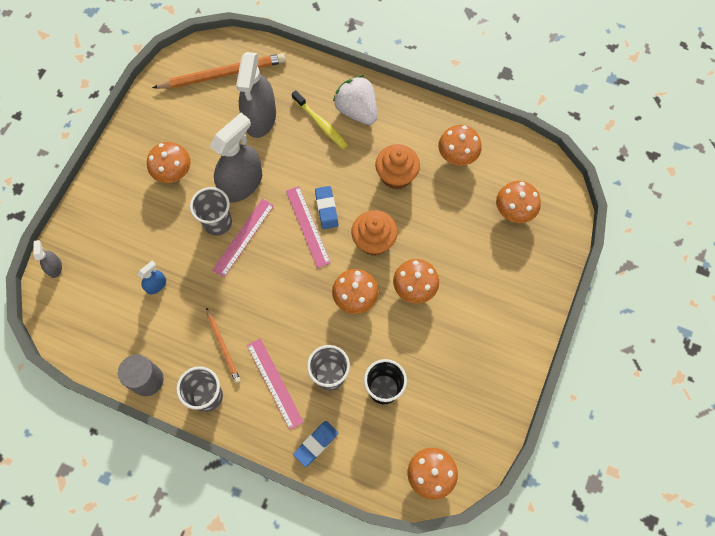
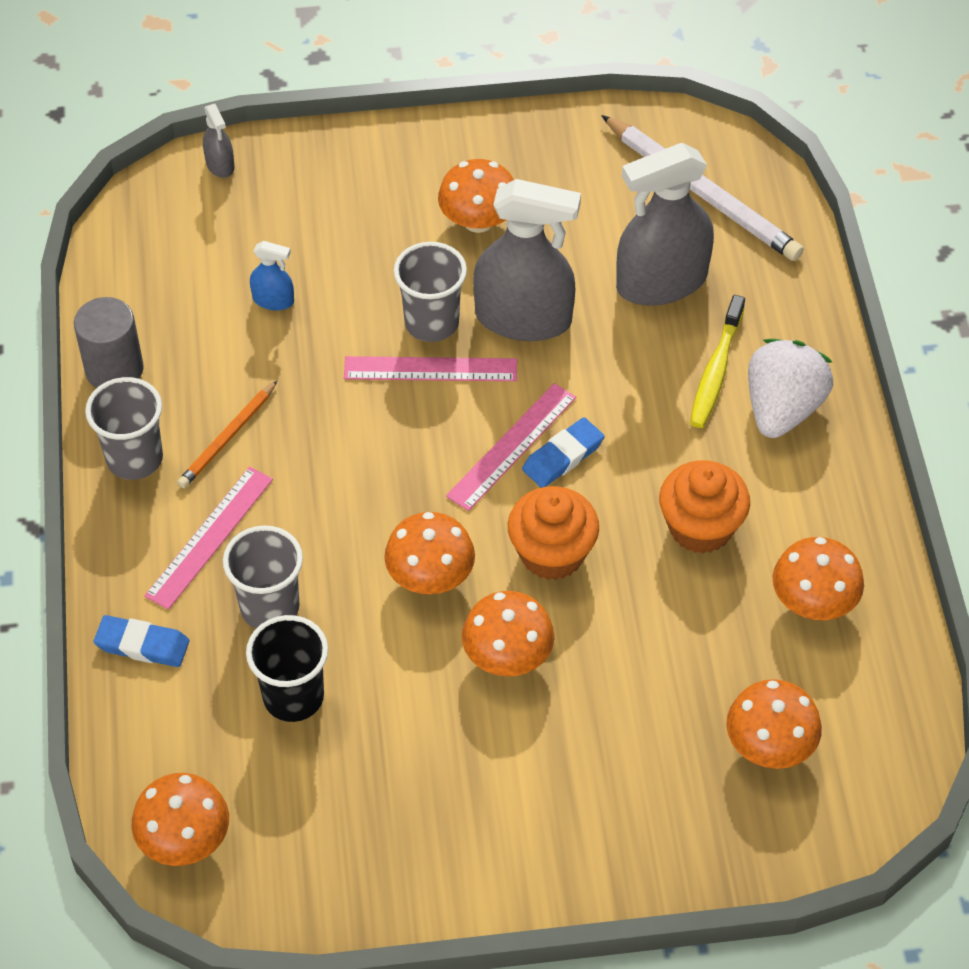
camera: 60 degrees right, 15 degrees down
grey spray bottle [33,240,62,278] -> grey spray bottle turned 105 degrees clockwise [203,104,234,178]
orange pencil [152,53,286,89] -> white pencil [601,115,804,261]

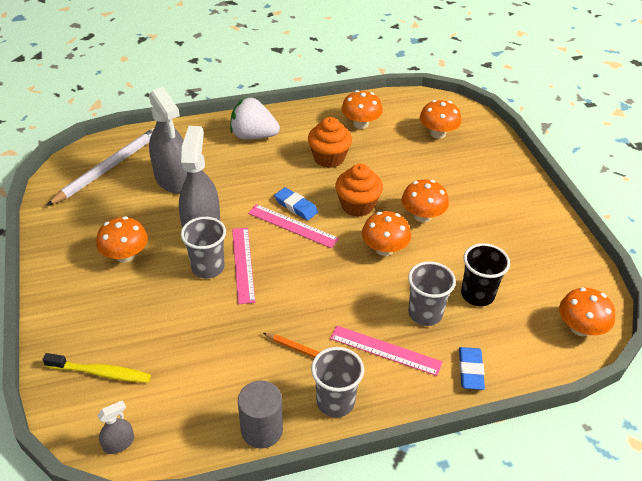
camera: 100 degrees left, 10 degrees down
grey spray bottle [203,104,234,178] -> grey spray bottle moved to [97,400,134,454]
blue spray bottle [250,241,294,310] -> none
yellow toothbrush [690,295,745,428] -> yellow toothbrush moved to [42,353,151,383]

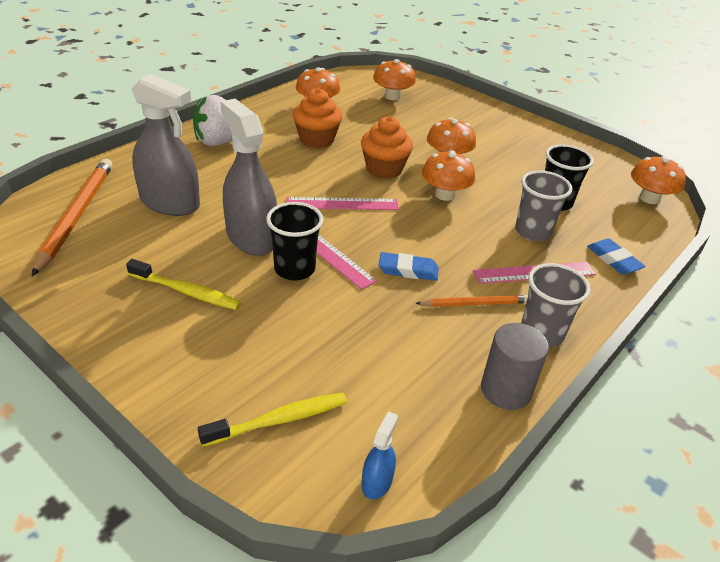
camera: 35 degrees left, 5 degrees down
white pencil [46,127,155,206] -> orange pencil [32,159,113,276]
orange mushroom [96,216,148,263] -> yellow toothbrush [126,259,241,310]
grey spray bottle [97,400,134,454] -> blue spray bottle [362,411,398,499]
grey cup [181,217,226,278] -> black cup [266,202,323,281]
blue eraser [274,187,318,221] -> blue eraser moved to [379,252,439,281]

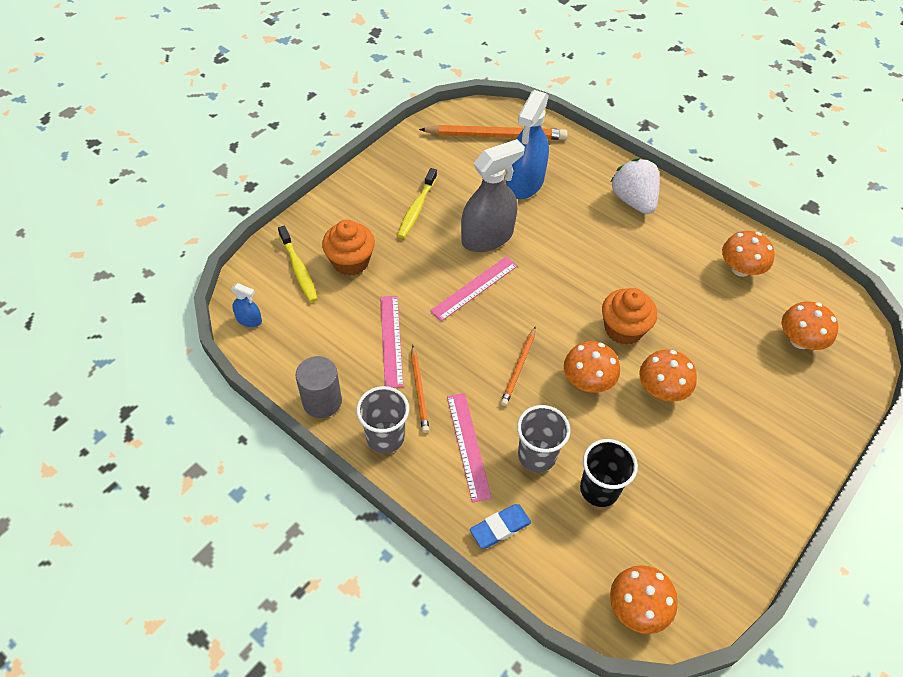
camera: 90 degrees right, 15 degrees up
grey spray bottle [132,74,200,216] -> blue spray bottle [506,90,549,199]
black cup [266,202,323,281] -> none
pink ruler [286,197,399,210] -> pink ruler moved to [380,296,403,388]
orange cupcake [293,88,342,148] -> orange cupcake moved to [322,220,375,276]
blue eraser [379,252,439,281] -> none
none -> orange pencil [501,326,536,406]

